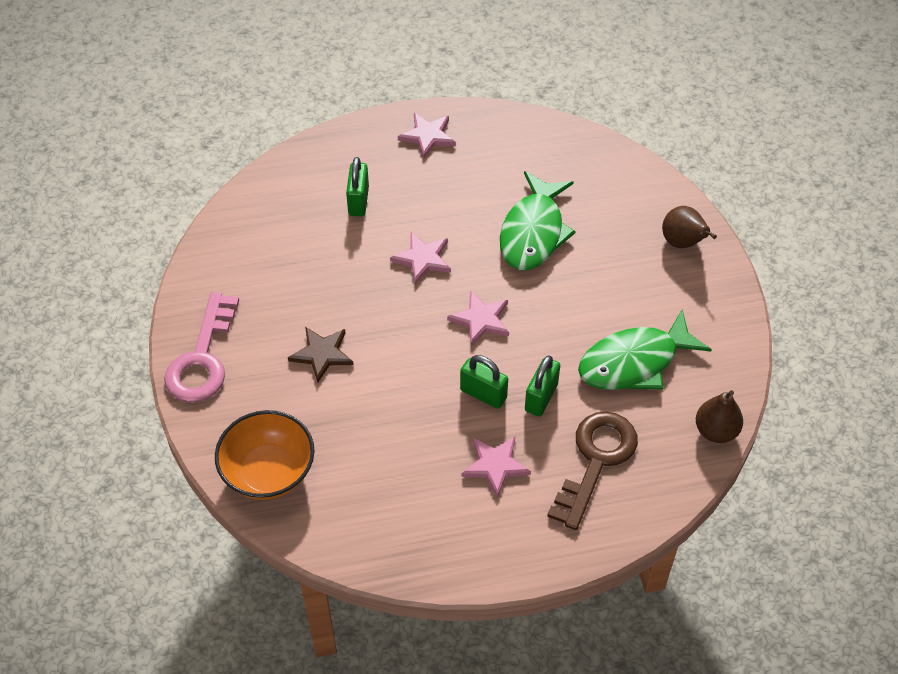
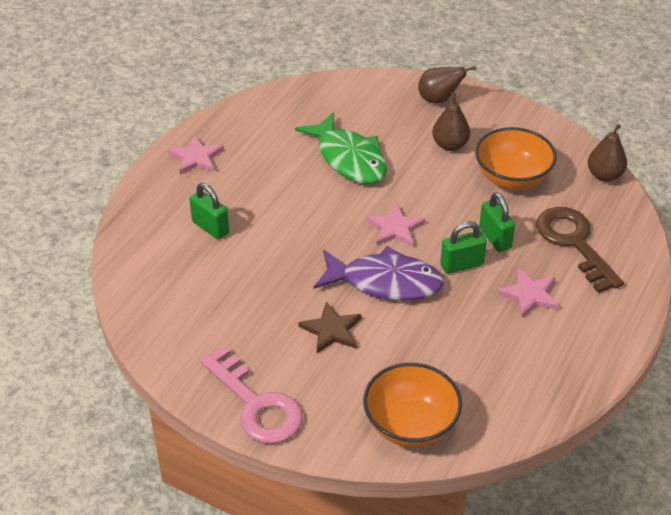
camera: 50 degrees left, 10 degrees down
pink star [390,232,451,284] -> none
green fish [578,310,712,390] -> orange bowl [475,127,556,190]
none -> purple fish [313,246,444,301]
none -> brown pear [432,92,470,151]

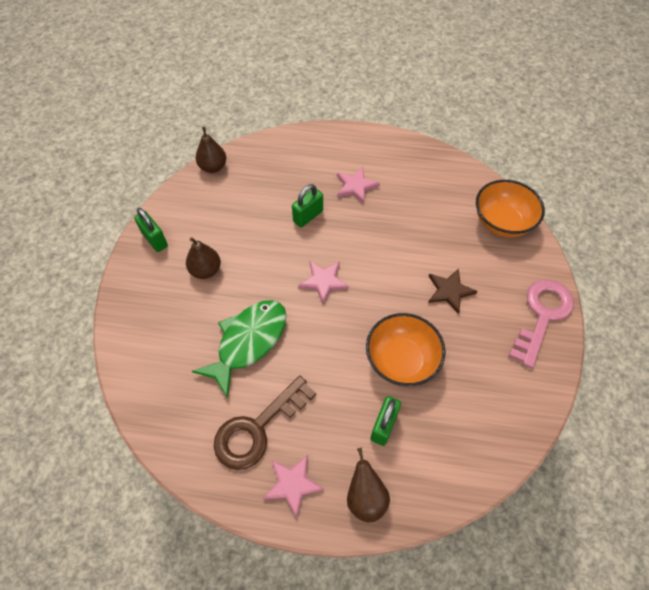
camera: 110 degrees left, 15 degrees up
purple fish [313,246,444,301] -> none
brown pear [418,66,476,104] -> brown pear moved to [347,447,390,522]
green padlock [440,221,487,274] -> green padlock moved to [134,208,168,252]
orange bowl [475,127,556,190] -> orange bowl moved to [366,313,446,386]
brown key [536,207,624,293] -> brown key moved to [214,376,316,470]

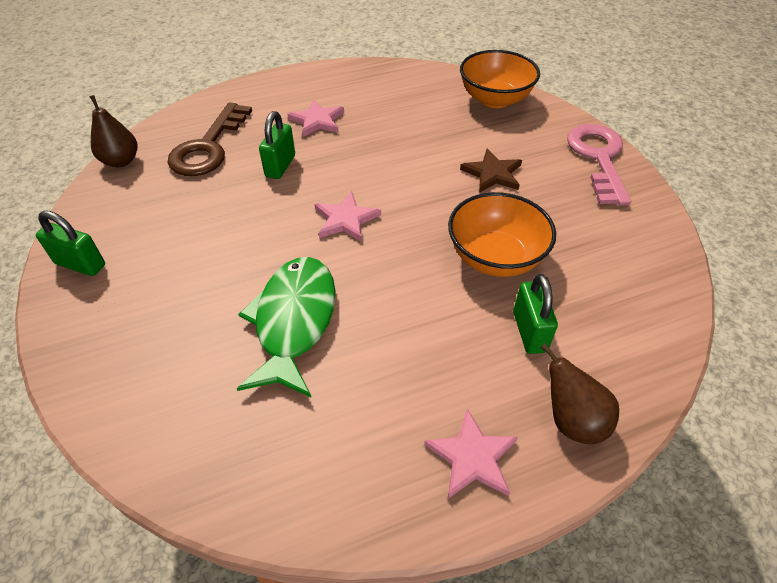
camera: 30 degrees left, 10 degrees down
brown pear [186,237,221,279] -> none
brown key [214,376,316,470] -> brown key moved to [167,102,252,176]

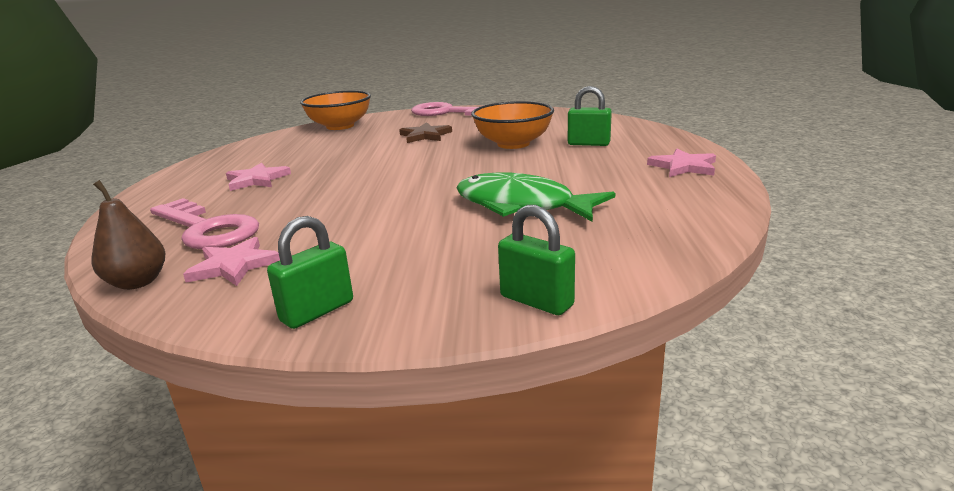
camera: 65 degrees left, 25 degrees down
brown key [167,102,252,176] -> pink key [150,198,259,249]
green padlock [259,111,295,179] -> green padlock moved to [498,205,575,315]
pink star [315,191,381,242] -> pink star moved to [183,237,280,286]
brown pear [540,343,619,444] -> none

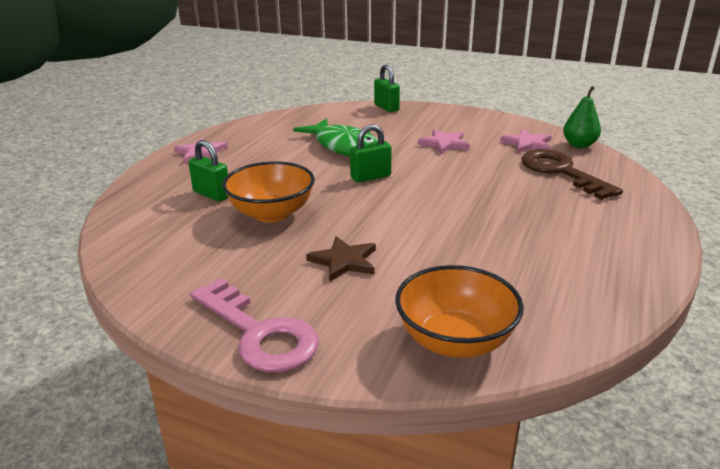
camera: 160 degrees left, 5 degrees up
brown pear [92,180,165,290] -> green pear [563,86,601,148]
pink key [150,198,259,249] -> brown key [521,149,623,200]
pink star [226,163,291,191] -> pink star moved to [418,129,470,155]
green padlock [267,216,353,329] -> green padlock moved to [350,124,392,182]

